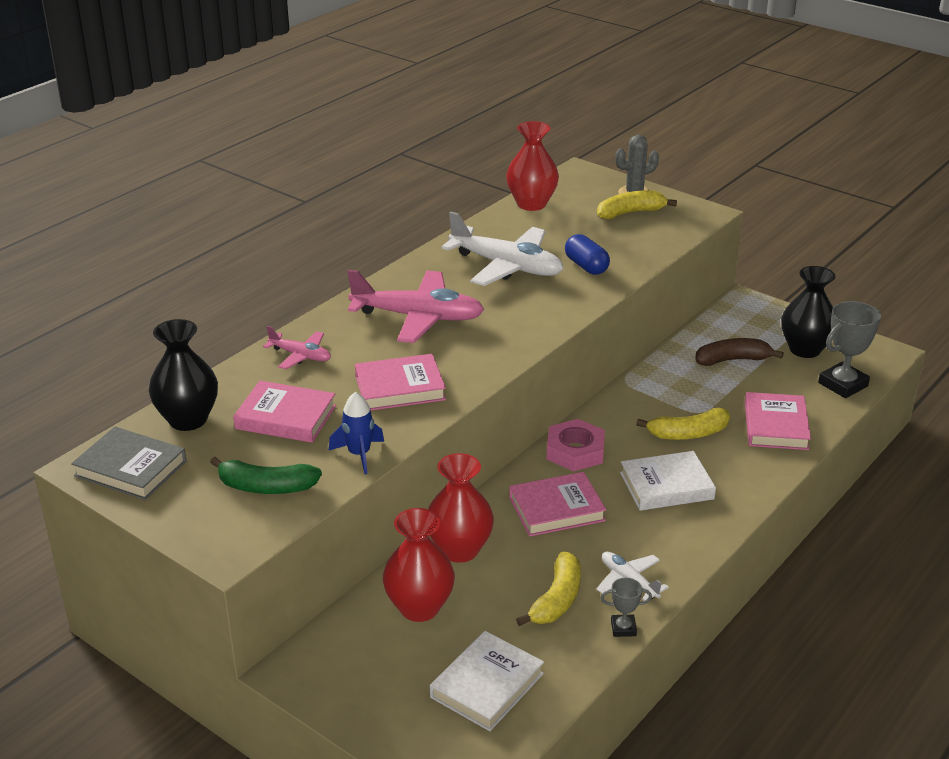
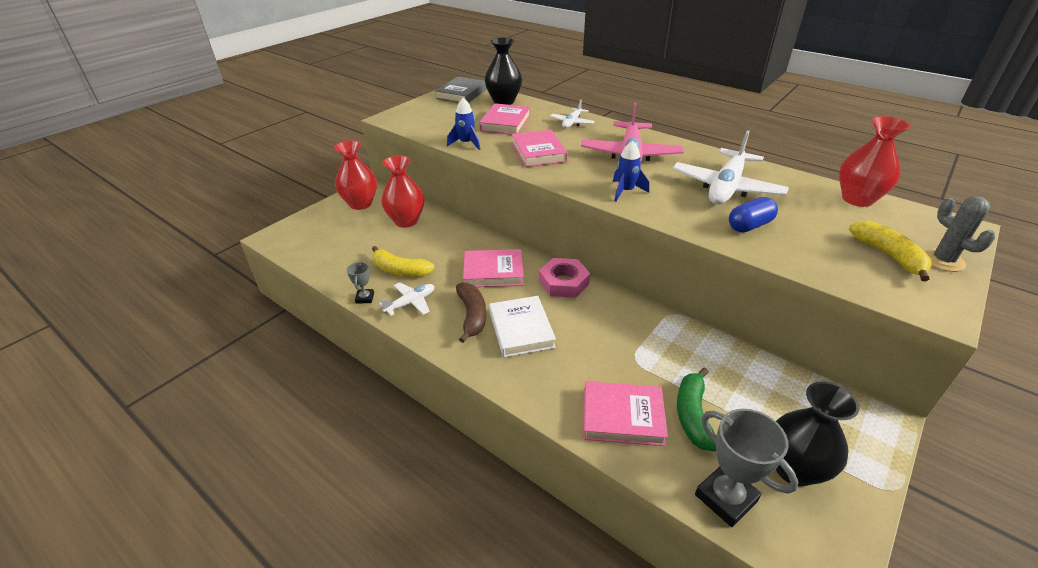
camera: 90 degrees right, 5 degrees up
green banana [210,457,322,494] -> green banana moved to [677,367,716,451]
pink plane [263,326,331,369] -> white plane [550,99,595,128]
red vase [428,453,494,563] -> red vase moved to [334,141,377,210]
white book [430,631,544,731] -> none
pink book [509,472,606,537] -> pink book turned 75 degrees counterclockwise [463,249,524,287]
yellow banana [636,408,730,440] -> none
brown banana [695,338,784,366] -> brown banana moved to [456,282,486,343]
none -> blue rocket [613,140,649,201]

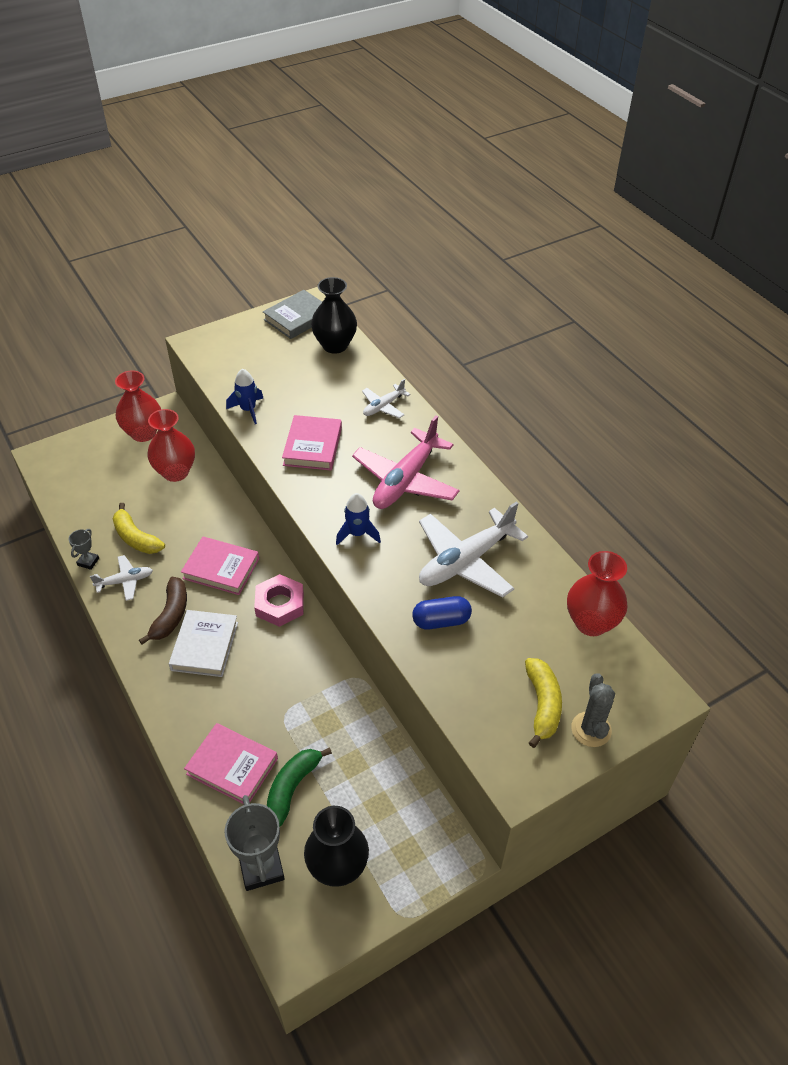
camera: 20 degrees right, 10 degrees up
pink book [479,103,531,135] -> none

